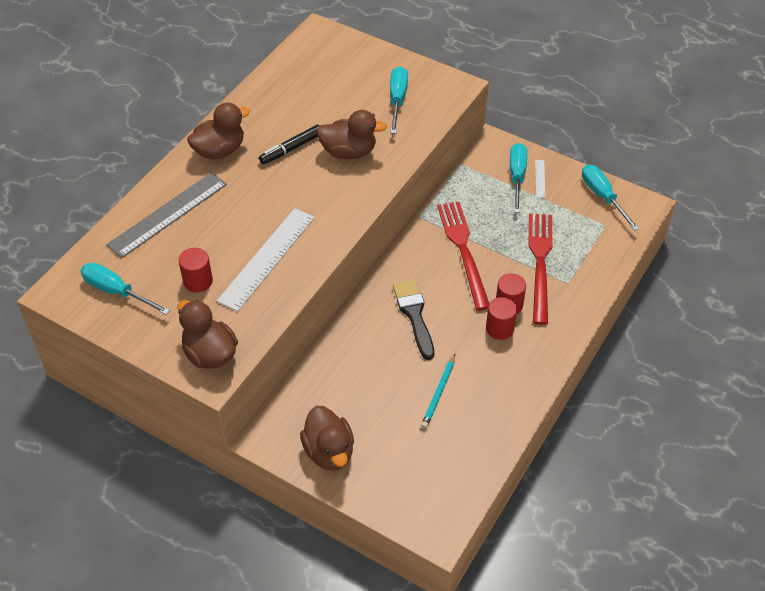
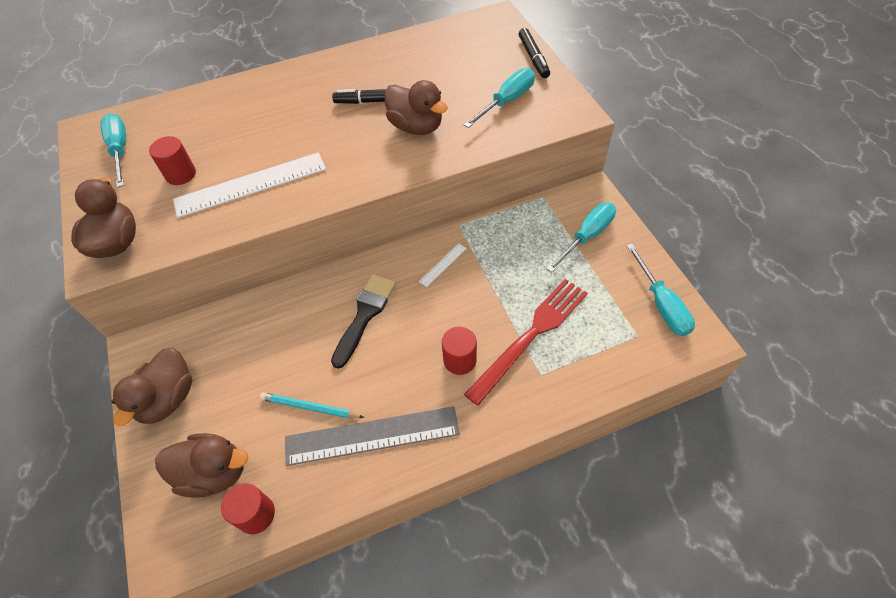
camera: 40 degrees right, 5 degrees up
grey ruler [106,172,227,258] -> grey ruler moved to [285,406,460,466]
brown duck [187,103,250,160] -> brown duck moved to [155,433,248,498]
turquoise pencil [421,354,455,429] -> turquoise pencil turned 45 degrees clockwise [260,392,364,418]
red fork [437,202,489,310] -> none
red cylinder [486,297,517,340] -> red cylinder moved to [221,483,275,534]
white ruler [535,160,546,198] -> white ruler moved to [419,243,466,287]
turquoise screwdriver [582,165,640,231] -> turquoise screwdriver turned 150 degrees clockwise [626,244,695,336]
none -> black marker [519,28,550,78]

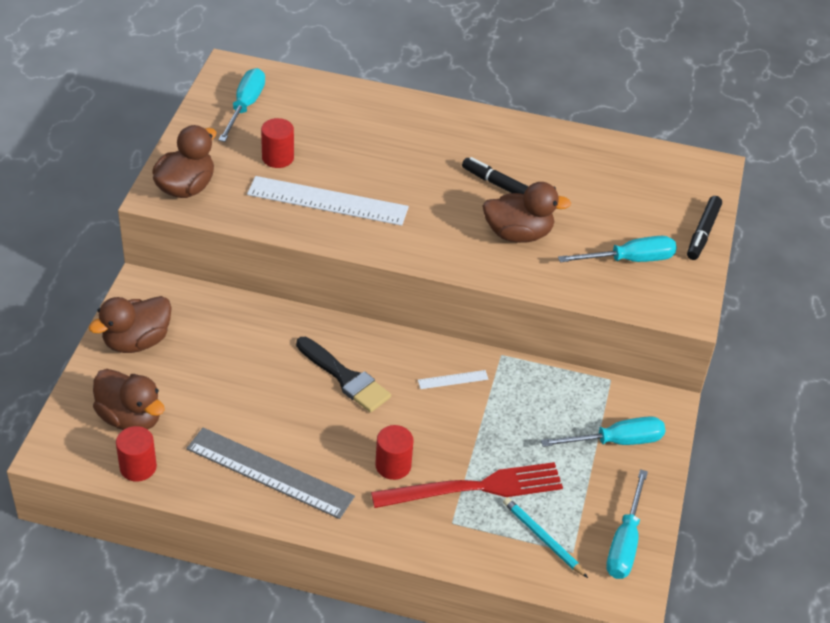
camera: 30 degrees right, 10 degrees down
turquoise pencil [260,392,364,418] -> turquoise pencil moved to [503,497,588,578]
black brush [331,274,396,369] -> black brush turned 75 degrees clockwise [296,337,391,413]
brown duck [385,80,448,135] -> brown duck turned 75 degrees counterclockwise [482,182,571,243]

